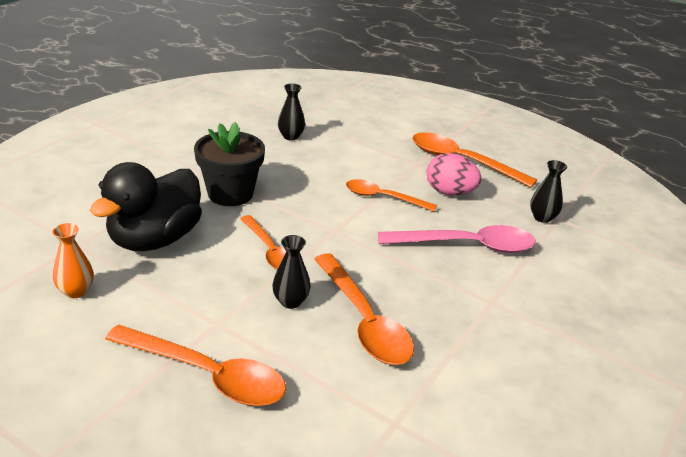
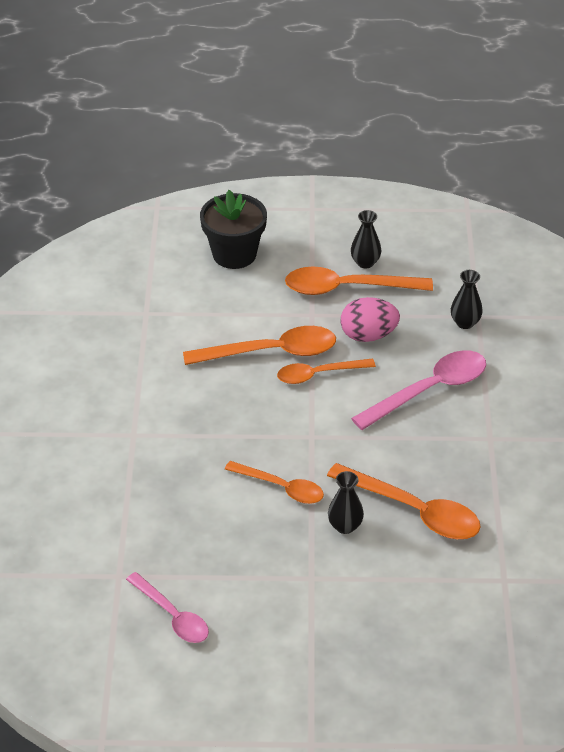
camera: 30 degrees left, 10 degrees up
orange vase [52,223,94,298] -> pink spoon [126,572,209,643]
black duck [90,162,202,251] -> none
orange spoon [105,324,286,406] -> orange spoon moved to [183,326,336,365]
black flower pot [194,122,265,206] -> black flower pot moved to [200,190,267,269]
black vase [278,84,305,140] -> black vase moved to [351,210,381,269]

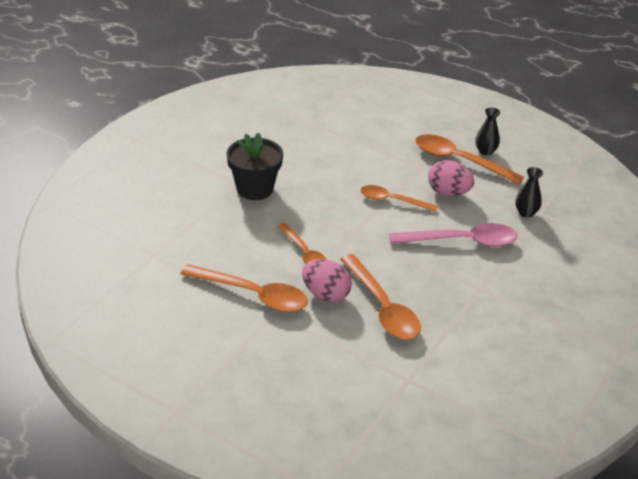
camera: 30 degrees right, 5 degrees down
pink spoon [126,572,209,643] -> none
orange spoon [183,326,336,365] -> orange spoon moved to [180,264,308,312]
black flower pot [200,190,267,269] -> black flower pot moved to [227,133,283,200]
black vase [328,471,364,534] -> pink egg [302,259,352,302]

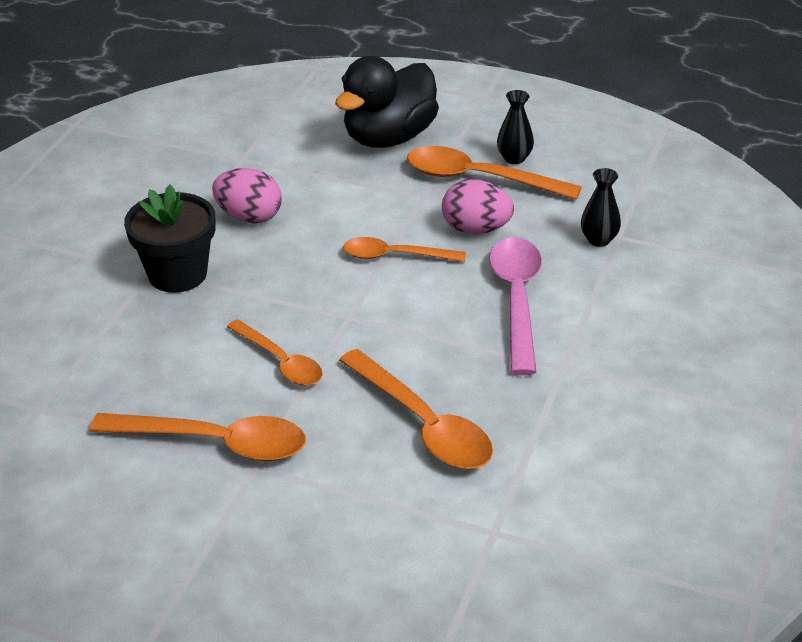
camera: 10 degrees left, 0 degrees up
pink egg [302,259,352,302] -> pink egg moved to [212,168,282,224]
pink spoon [389,223,517,247] -> pink spoon turned 75 degrees counterclockwise [489,237,542,375]
none -> black duck [335,56,439,148]

